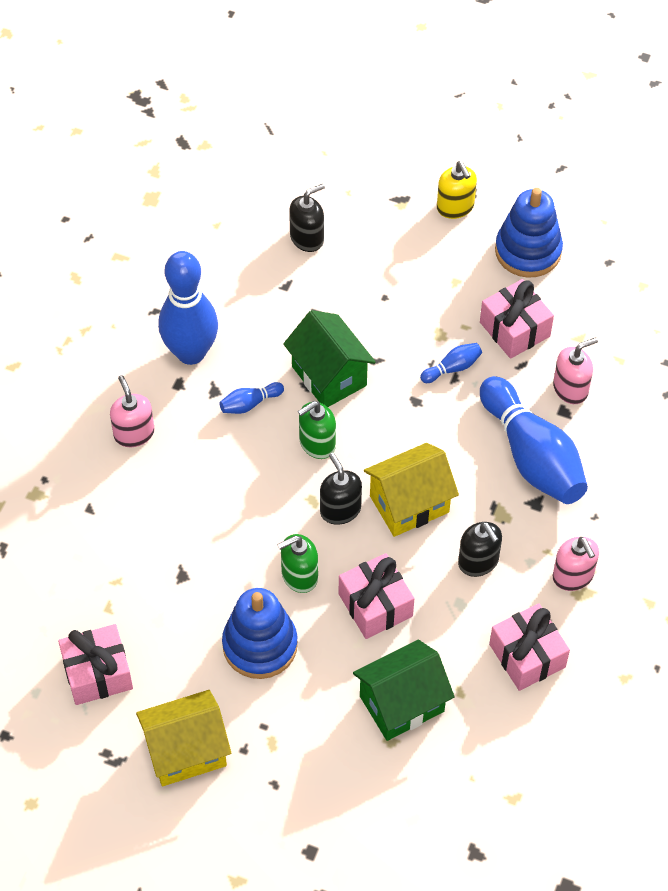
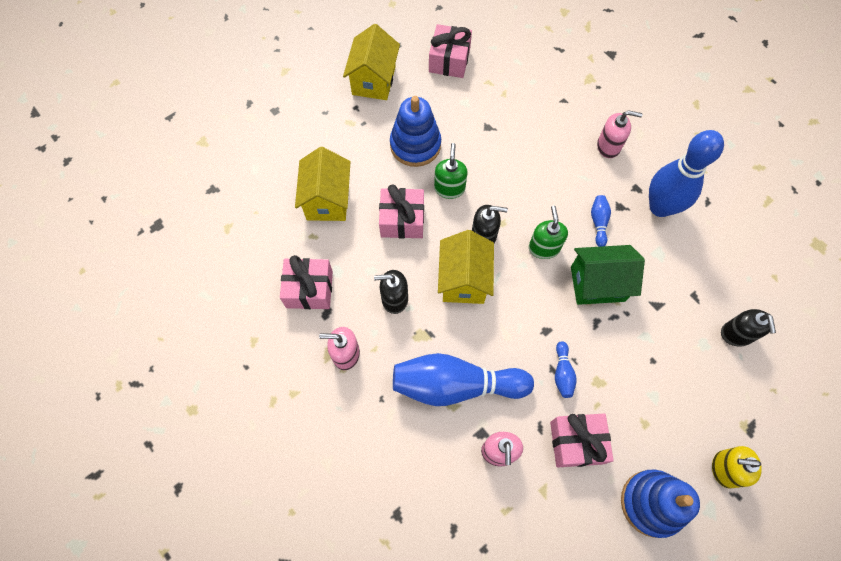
camera: 120 degrees right, 10 degrees up
green house [353,640,455,741] -> yellow house [295,147,351,221]

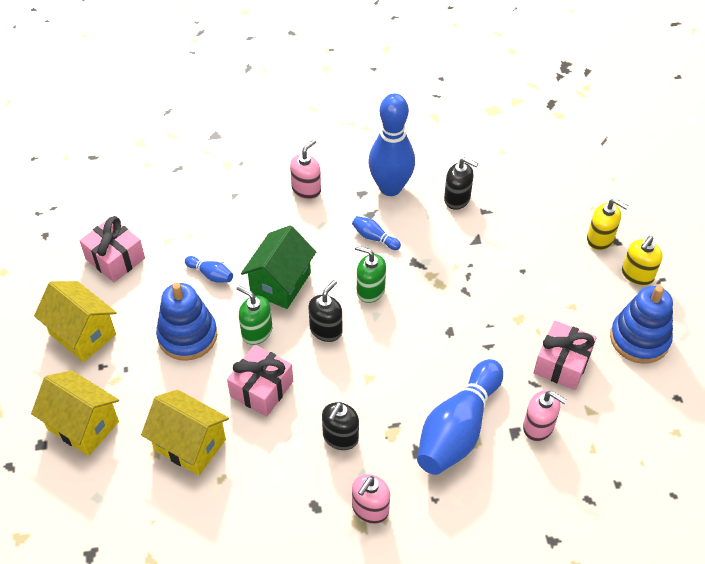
camera: 60 degrees left, 15 degrees down
pink gift [280,255,333,309] -> none
yellow house [438,230,494,304] -> yellow house moved to [31,370,119,456]
blue bowling pin [555,341,577,398] -> blue bowling pin moved to [185,256,233,283]
green house [571,245,645,305] -> green house moved to [241,225,316,309]
black soap dispenser [721,309,776,346] -> black soap dispenser moved to [444,157,478,210]
none -> yellow soap dispenser [587,198,629,250]

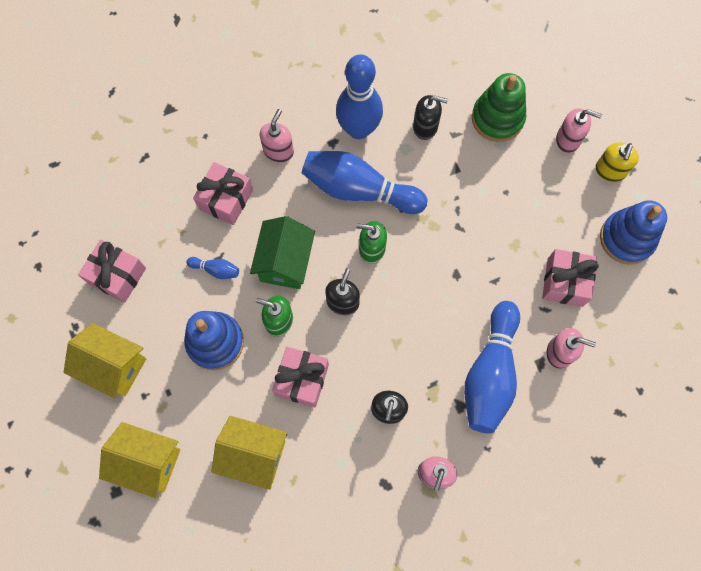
camera: 15 degrees left, 20 degrees up
blue bowling pin [352,216,401,250] -> blue bowling pin [302,151,427,214], size x2.39
yellow soap dispenser [587,198,629,250] -> pink soap dispenser [556,108,602,153]
none -> pink gift [193,162,253,225]
none -> green stacking toy [472,73,526,142]

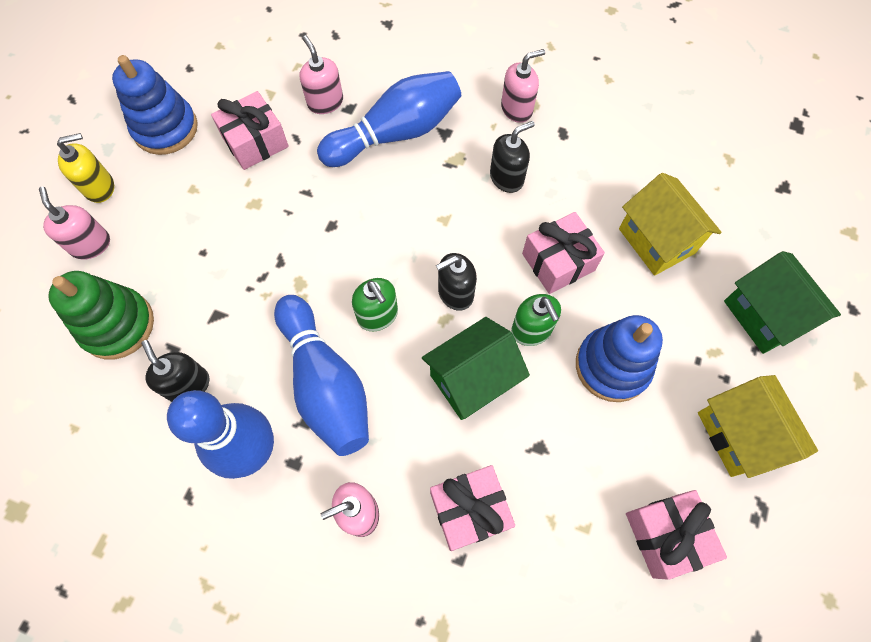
camera: 135 degrees left, 5 degrees down
yellow house [99,422,181,498] -> green house [724,251,841,354]
blue bowling pin [186,257,239,279] -> none

